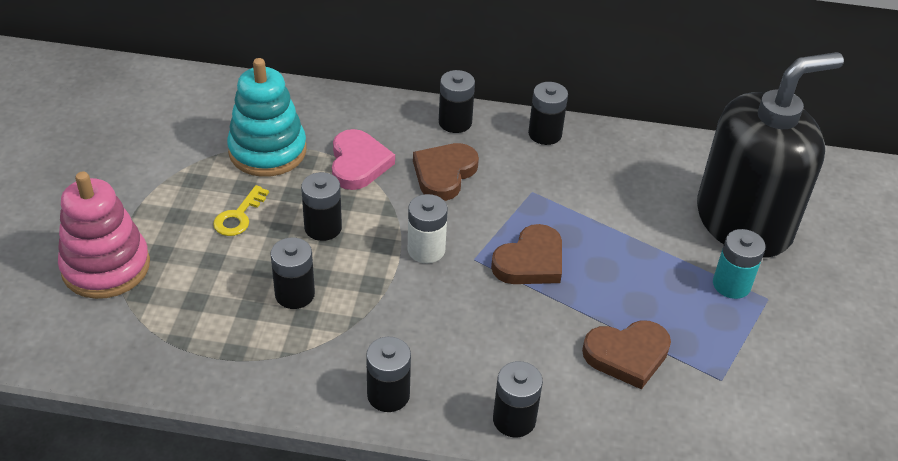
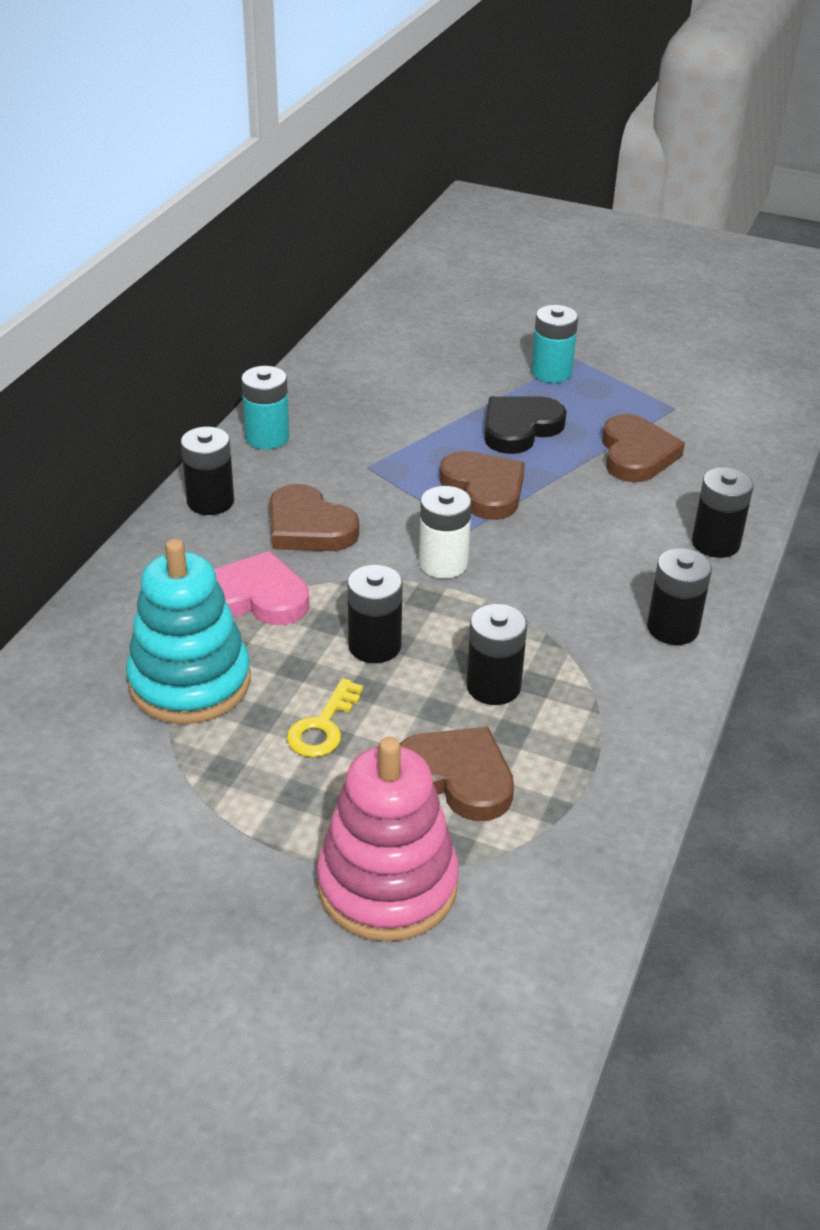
camera: 75 degrees left, 5 degrees down
yellow key [213,185,269,236] -> yellow key turned 75 degrees clockwise [287,678,363,757]
black battery [528,82,568,145] -> turquoise battery [241,366,290,449]
black soap dispenser [697,52,844,258] -> none
none -> brown heart [400,727,514,821]
none -> black heart [484,396,567,454]

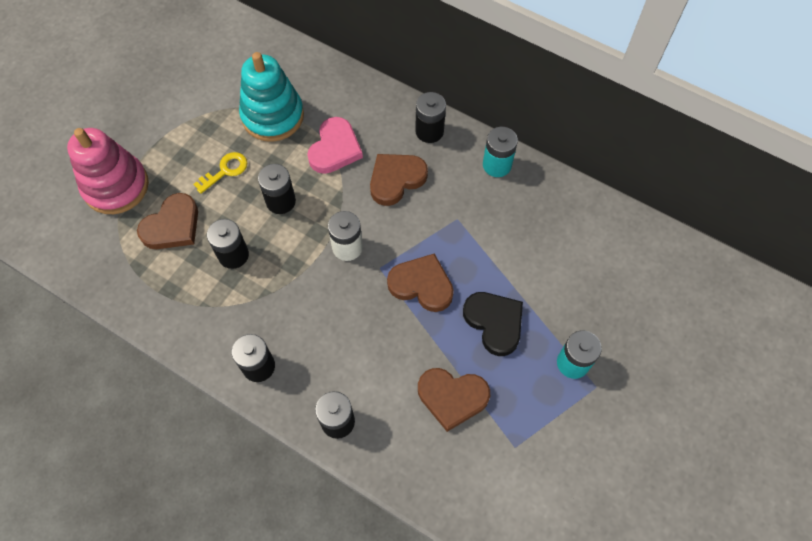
camera: 100 degrees right, 25 degrees up
yellow key [287,678,363,757] -> yellow key turned 105 degrees clockwise [193,152,247,194]
brown heart [440,451,525,520] -> brown heart turned 135 degrees counterclockwise [387,253,454,312]

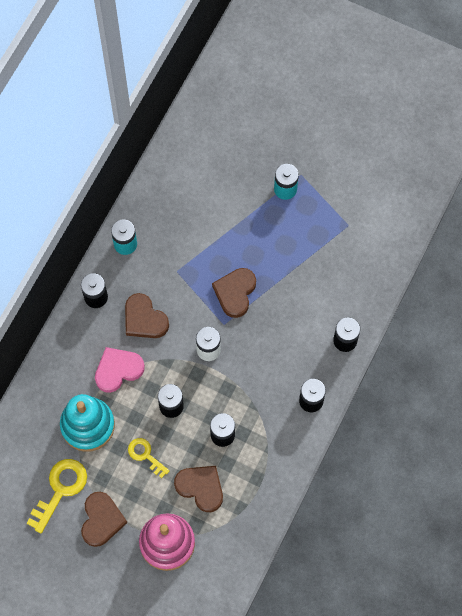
camera: 95 degrees left, 5 degrees up
pink heart [307,117,363,174] -> pink heart turned 45 degrees counterclockwise [95,347,145,393]
brown heart [418,368,490,432] -> brown heart moved to [81,492,127,547]
black heart [463,292,523,356] -> none
none -> yellow key [27,459,87,533]

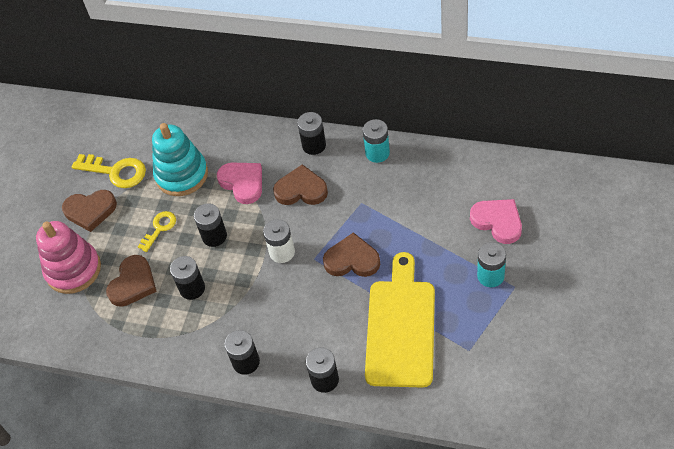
camera: 85 degrees right, 15 degrees down
brown heart [125,293,169,338] -> brown heart turned 60 degrees clockwise [273,164,328,205]
none -> yellow cutting board [365,252,435,387]
none -> pink heart [470,199,522,244]

